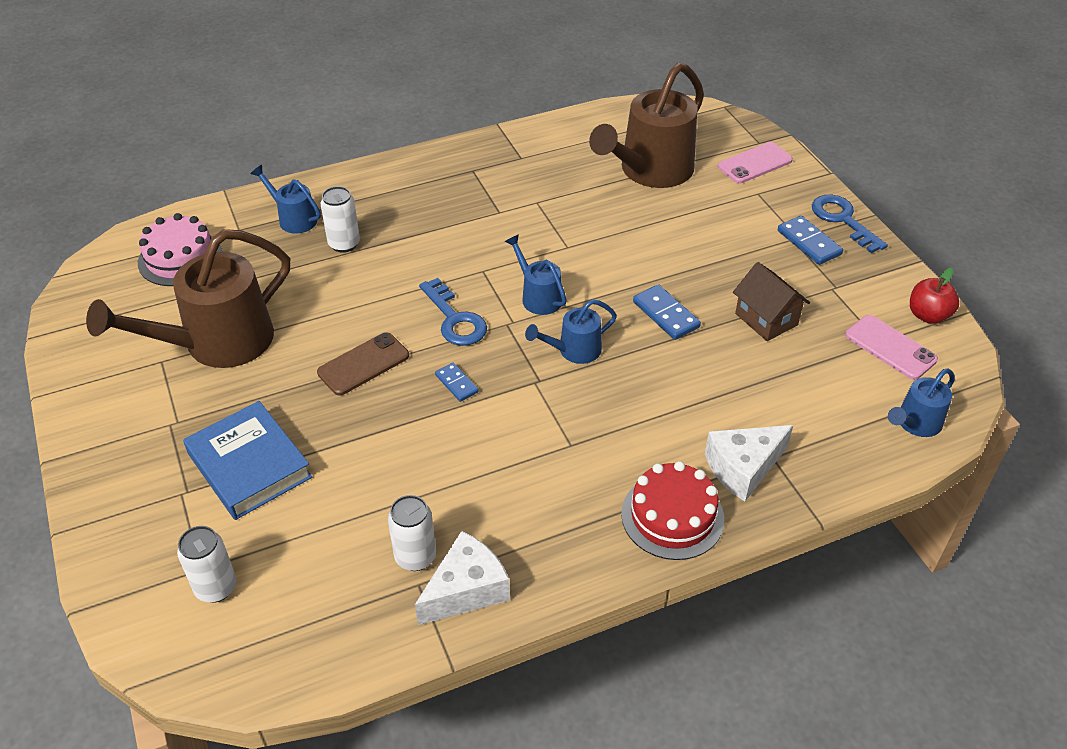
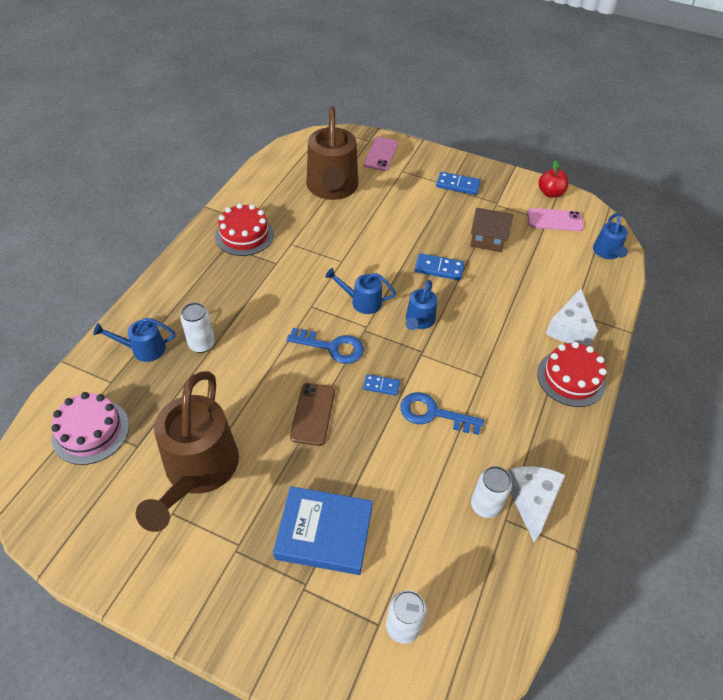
camera: 45 degrees left, 5 degrees up
blue key [812,195,888,253] -> blue key moved to [400,392,484,435]
none -> red cake [215,203,274,256]

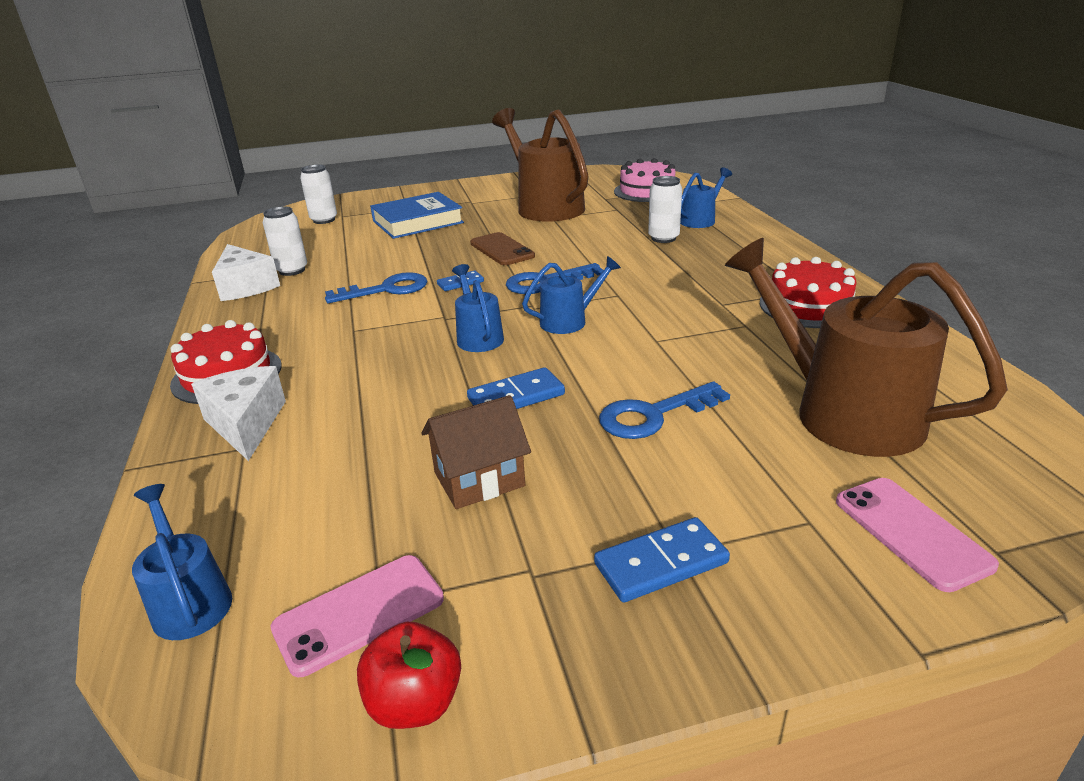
camera: 145 degrees right, 20 degrees down
none -> blue key [599,381,730,439]

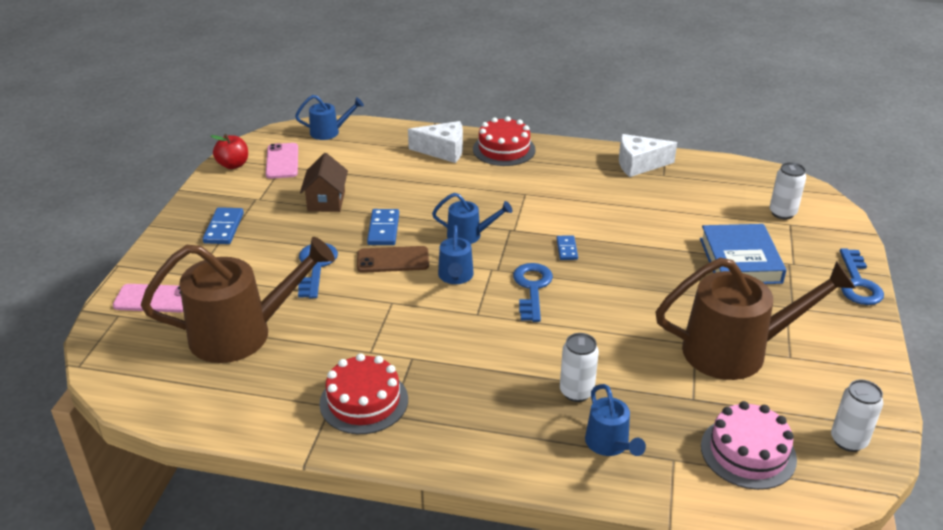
camera: 115 degrees right, 5 degrees up
white can [263,206,307,276] -> white can moved to [831,380,883,452]
blue key [325,272,428,303] -> blue key moved to [840,248,884,305]
brown phone [470,232,535,265] -> brown phone moved to [357,246,429,273]

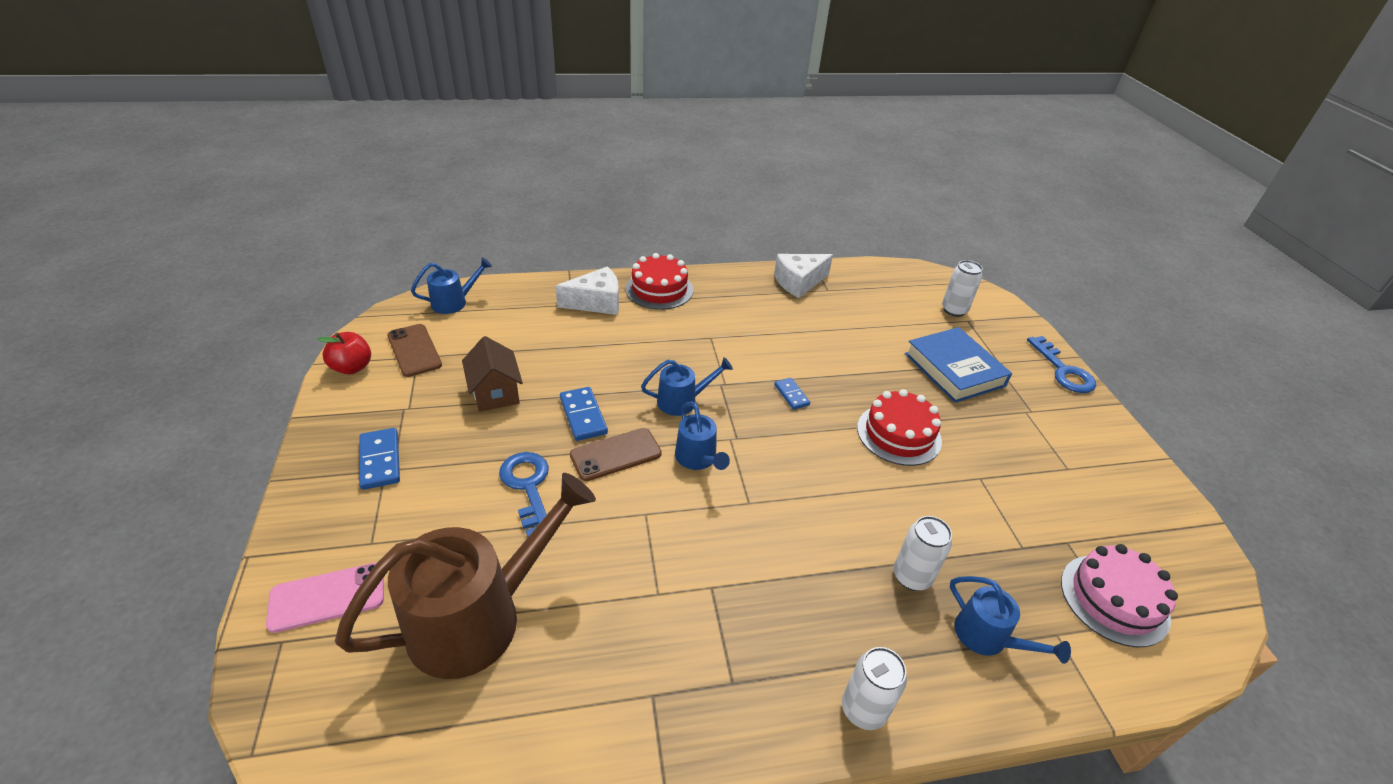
camera: 25 degrees left, 5 degrees up
pink phone [266,143,298,179] -> brown phone [387,324,442,377]
red cake [319,353,408,434] -> red cake moved to [857,389,942,466]
blue key [513,263,553,322] -> none
brown watering can [656,258,856,380] -> none
white can [831,380,883,452] -> white can moved to [842,647,907,730]

